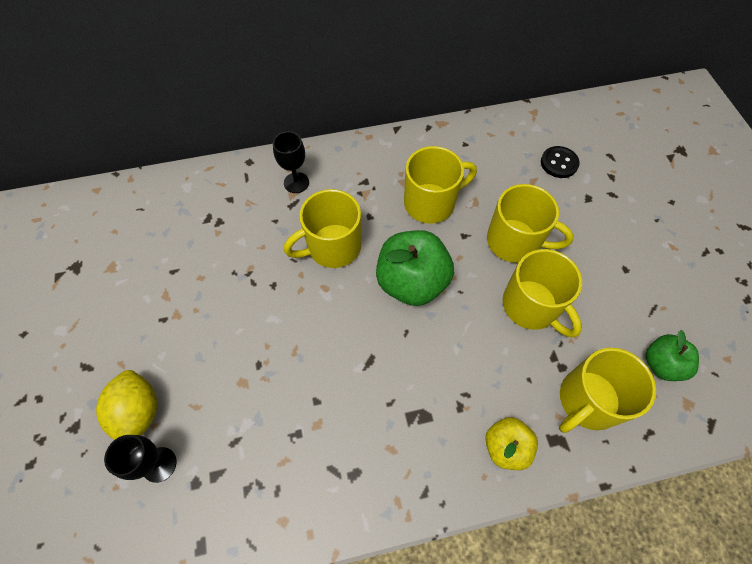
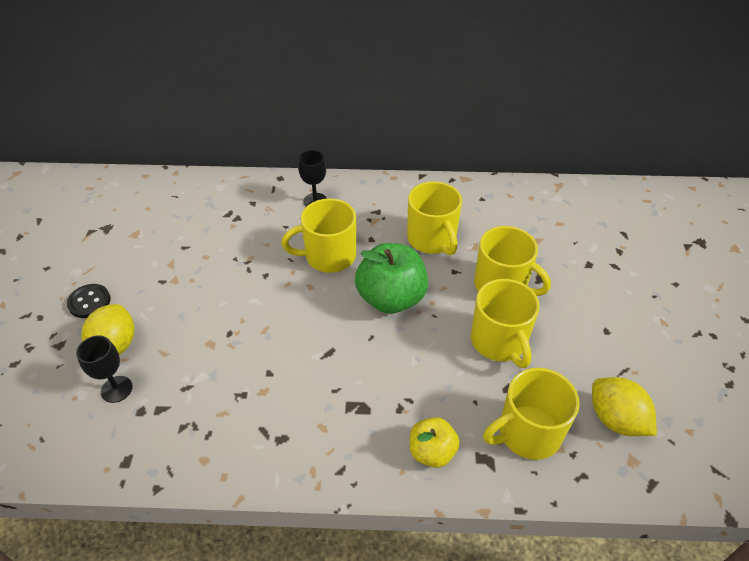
camera: 15 degrees right, 15 degrees down
yellow mug [404,146,477,224] -> yellow mug turned 75 degrees clockwise [407,181,462,255]
black button [541,146,580,178] -> black button moved to [67,284,111,318]
green apple [646,330,699,381] -> yellow lemon [592,377,657,436]

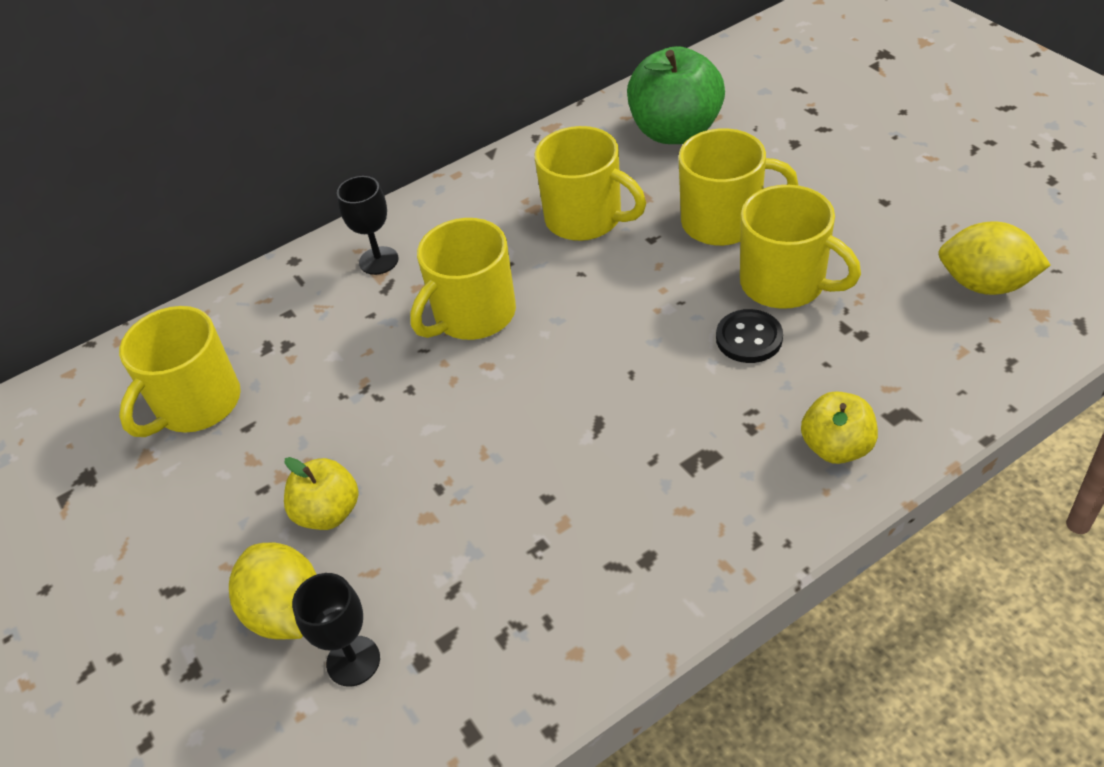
camera: 30 degrees left, 0 degrees up
black button [67,284,111,318] -> black button moved to [716,309,783,363]
green apple [355,243,428,314] -> green apple moved to [627,46,725,144]
yellow mug [483,368,580,460] -> yellow mug moved to [119,306,241,437]
none -> yellow apple [284,457,359,530]

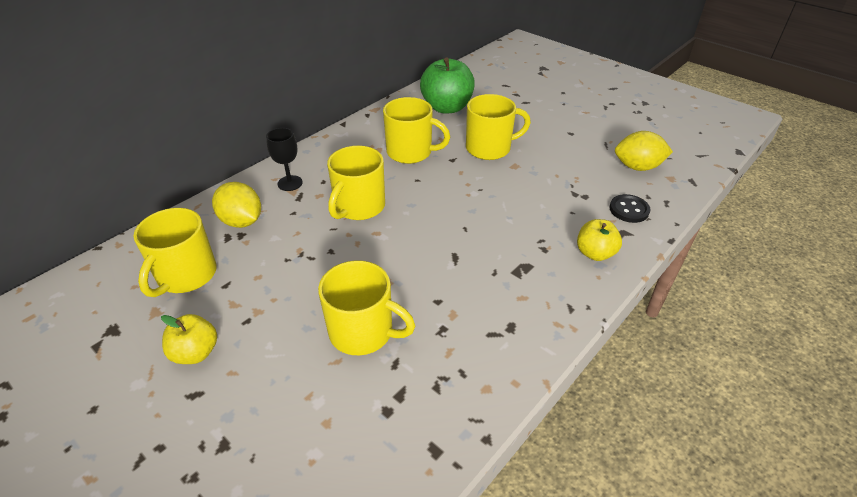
camera: 20 degrees left, 5 degrees down
yellow lemon [229,543,317,640] -> yellow lemon moved to [212,182,261,228]
yellow apple [284,457,359,530] -> yellow apple moved to [161,314,217,364]
black goblet [292,573,380,687] -> none
black button [716,309,783,363] -> black button moved to [610,194,650,223]
yellow mug [740,185,861,309] -> yellow mug moved to [318,260,415,355]

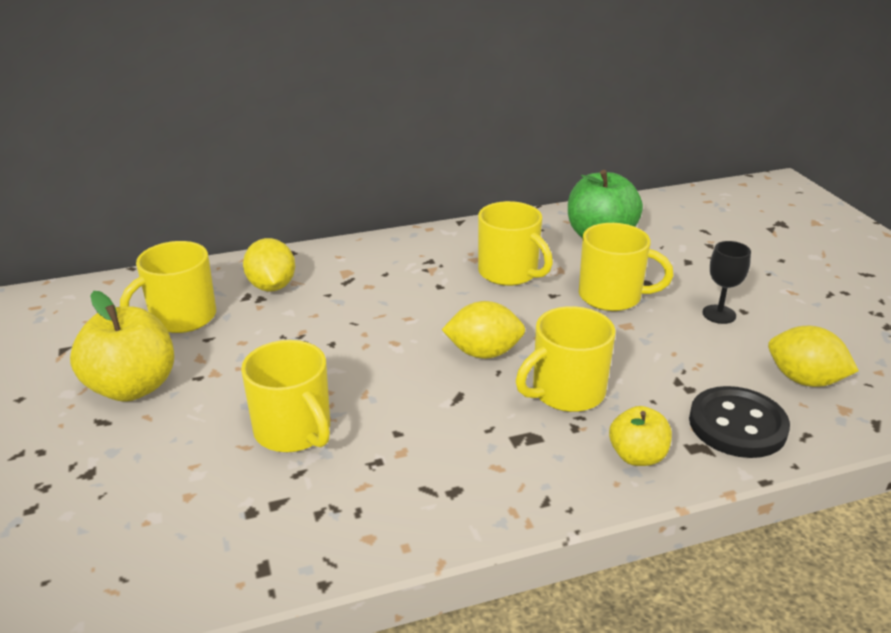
camera: 30 degrees right, 10 degrees down
yellow apple [161,314,217,364] -> yellow apple [70,291,174,402], size x1.74
black goblet [266,128,303,191] -> black goblet moved to [702,241,751,324]
yellow mug [327,146,385,220] -> yellow mug moved to [516,306,616,412]
black button [610,194,650,223] -> black button [689,386,790,458], size x1.65
none -> yellow lemon [442,301,525,359]

